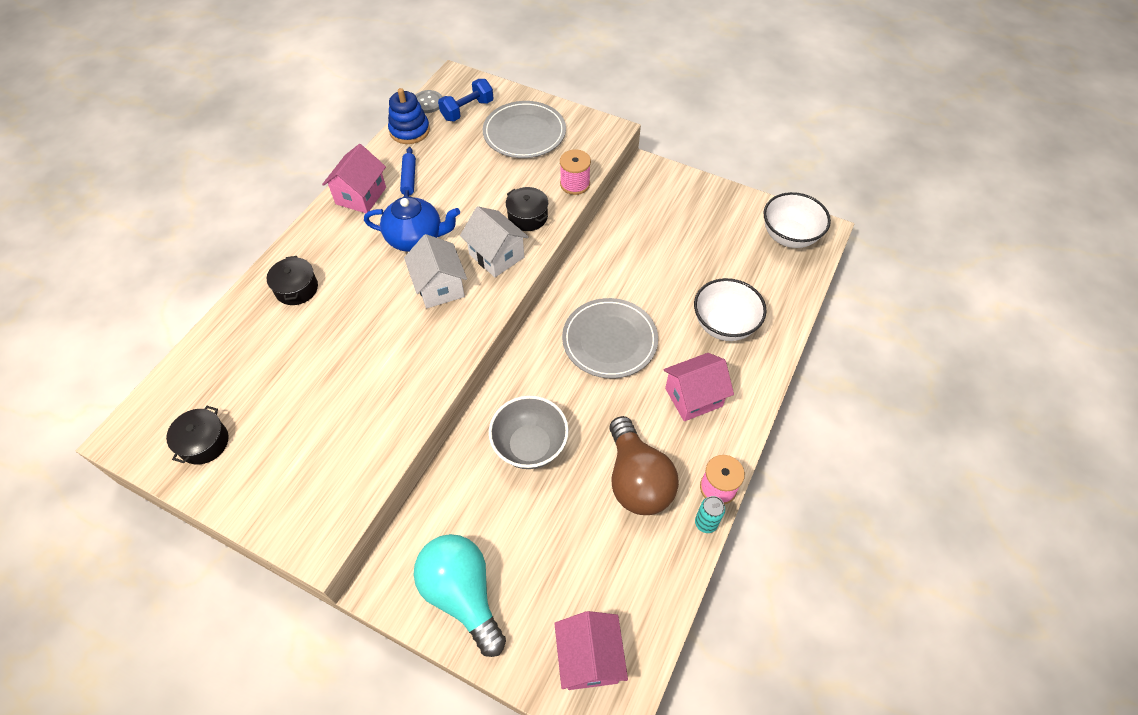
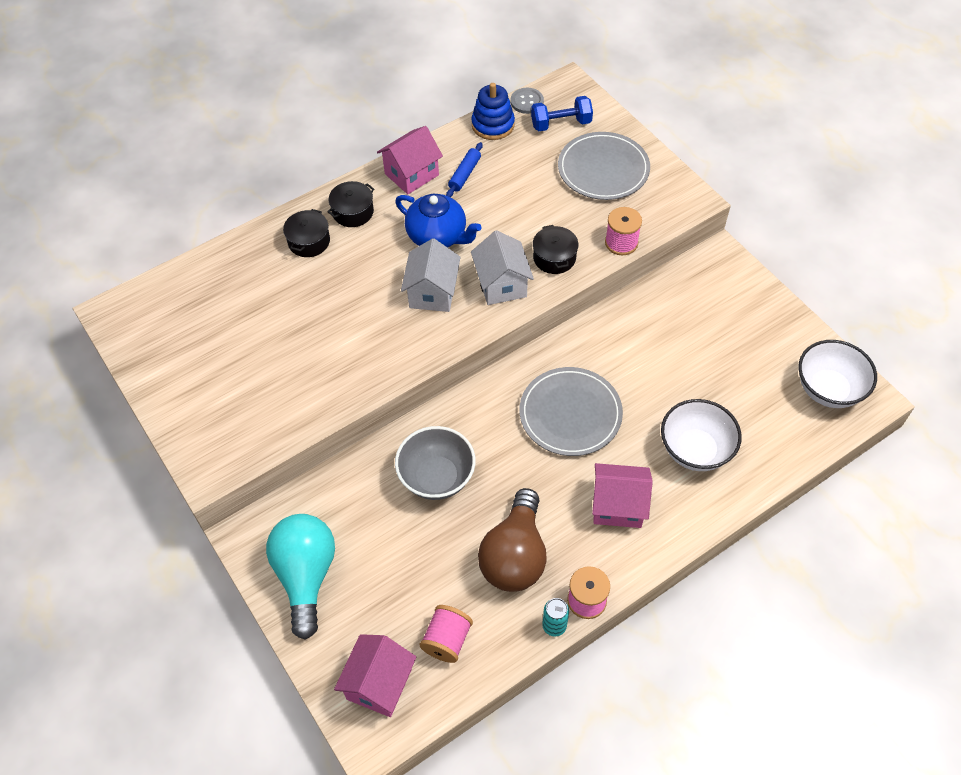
camera: 30 degrees right, 0 degrees up
black pot [166,406,229,464] -> black pot moved to [327,181,374,227]
none -> pink spool [420,605,473,663]

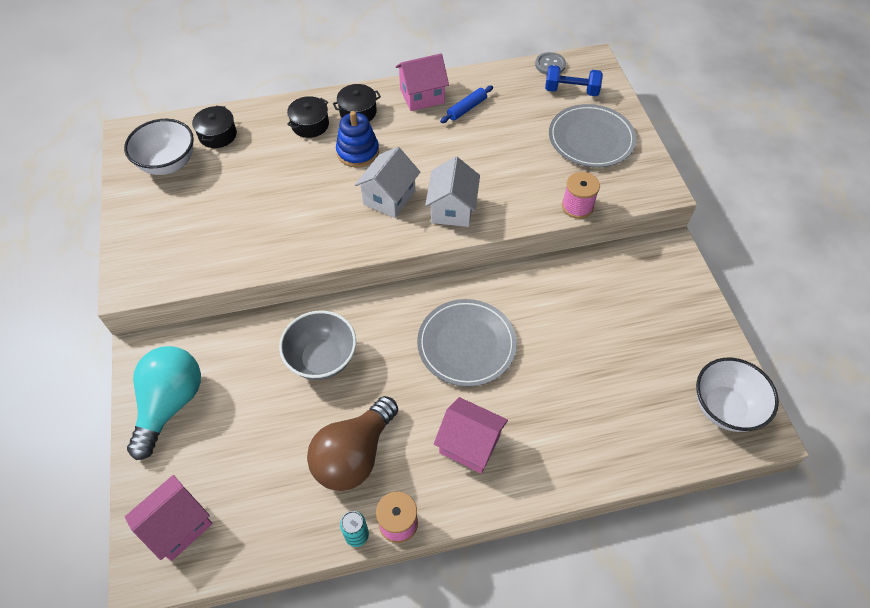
camera: 20 degrees right, 0 degrees up
blue teapot [395,194,481,248] -> none
pink spool [420,605,473,663] -> none
blue stacking toy [472,83,515,140] -> blue stacking toy moved to [336,111,379,168]
black pot [533,225,578,274] -> black pot moved to [192,106,237,148]
white bowl [661,399,742,471] -> white bowl moved to [124,119,194,175]

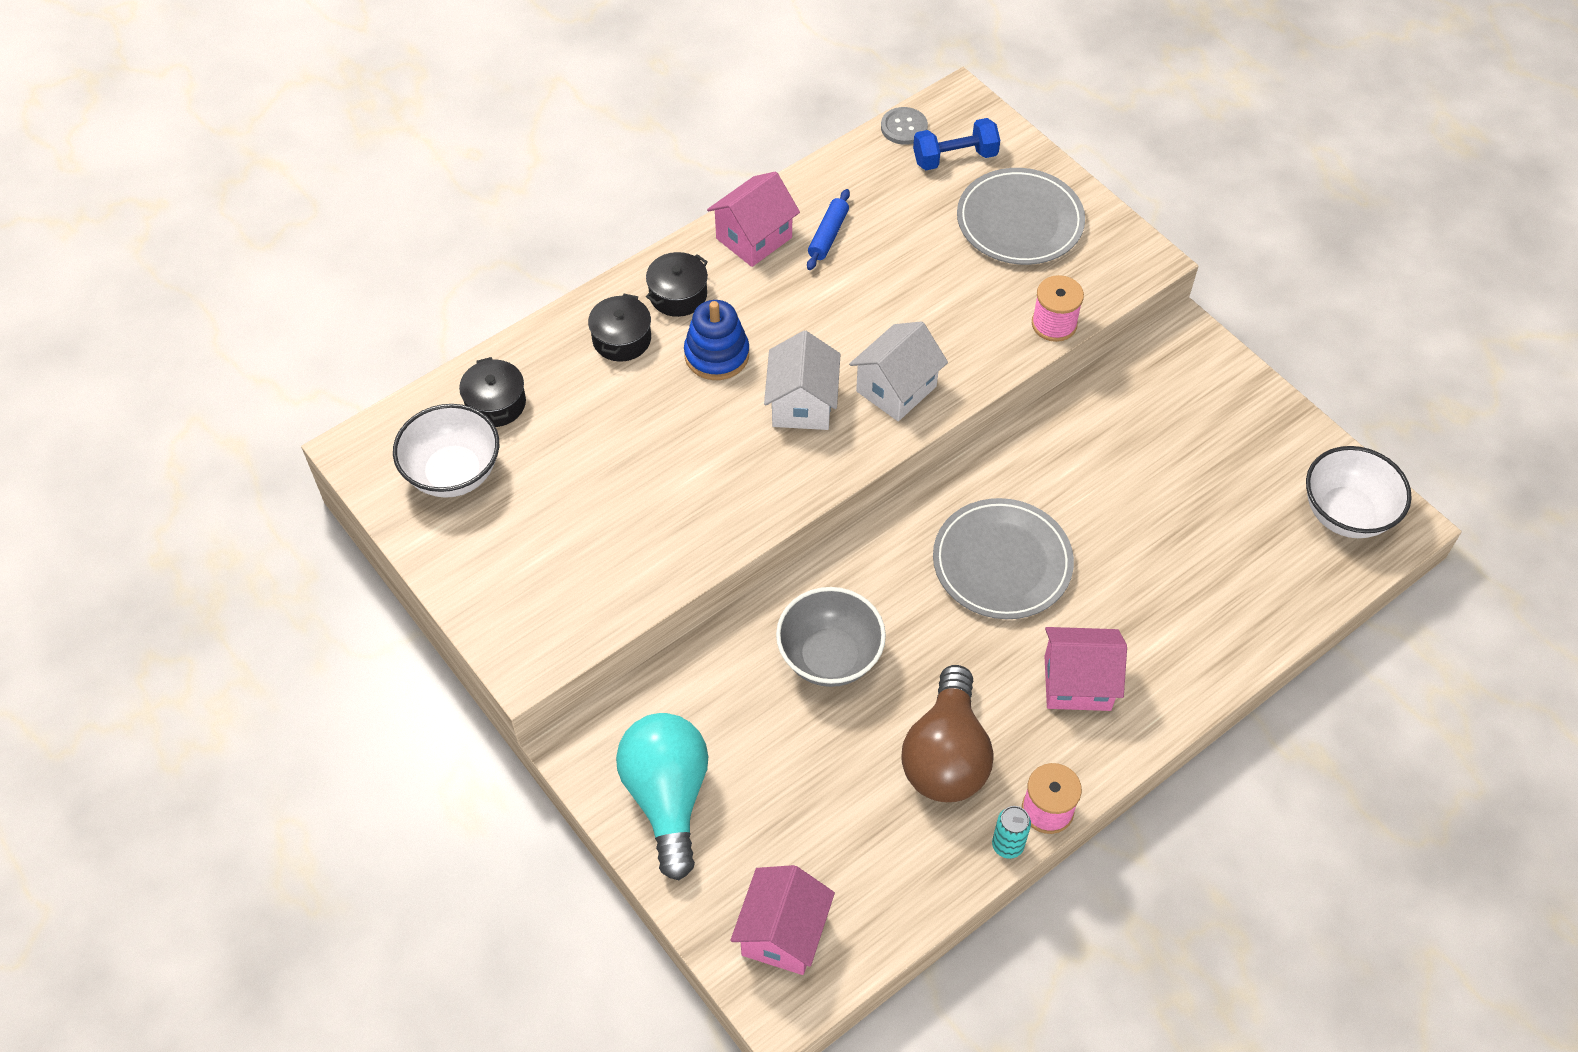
camera: 25 degrees left, 0 degrees up
white house [425,156,480,227] -> white house turned 60 degrees clockwise [849,321,948,421]

